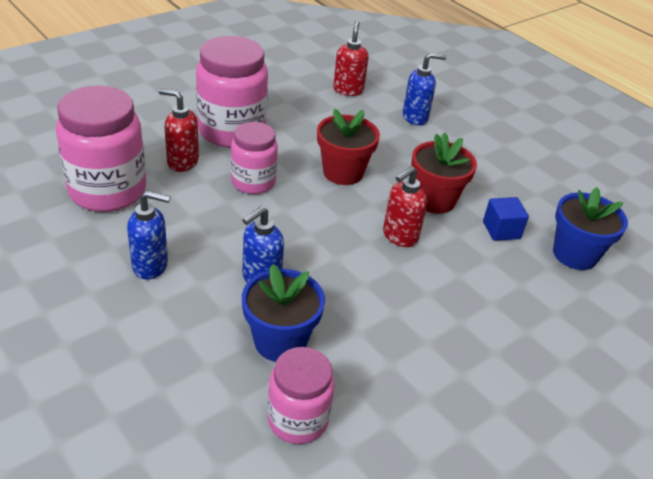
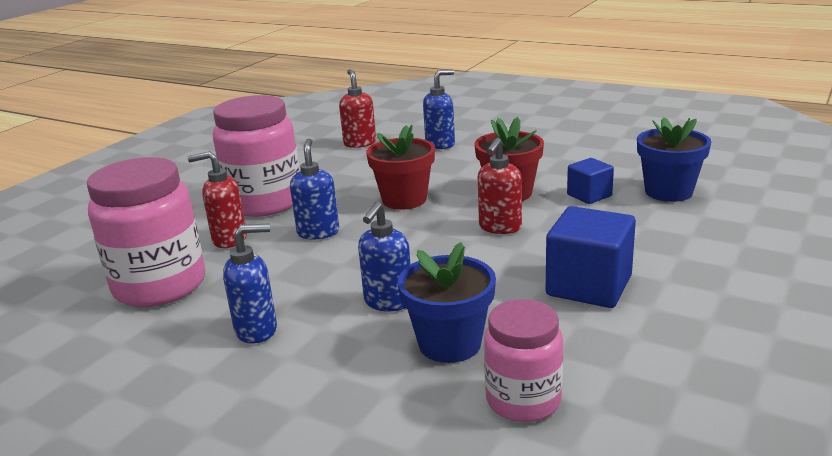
camera: 15 degrees left, 15 degrees down
pink jar [231,122,278,194] -> blue soap dispenser [290,139,339,240]
none -> blue cube [546,206,636,308]

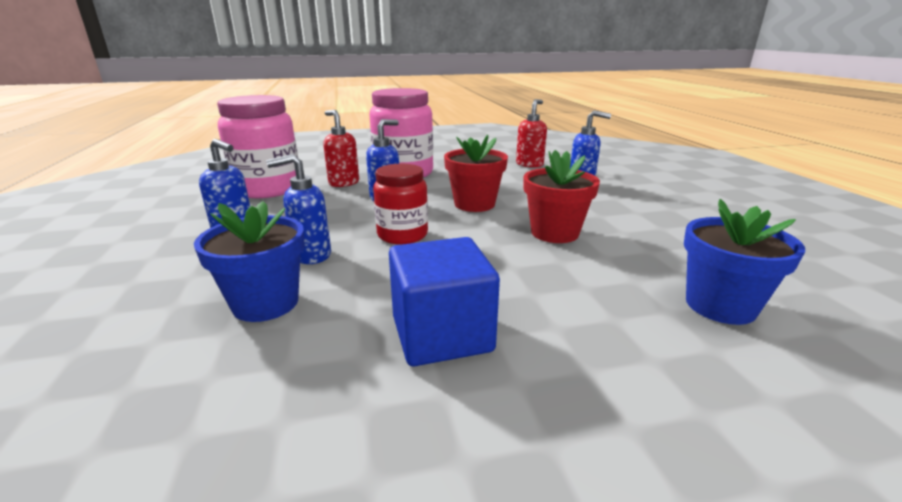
camera: 45 degrees right, 0 degrees up
red soap dispenser [478,138,522,234] -> none
pink jar [484,299,563,422] -> none
blue cube [567,158,614,204] -> none
none -> red jar [373,164,428,245]

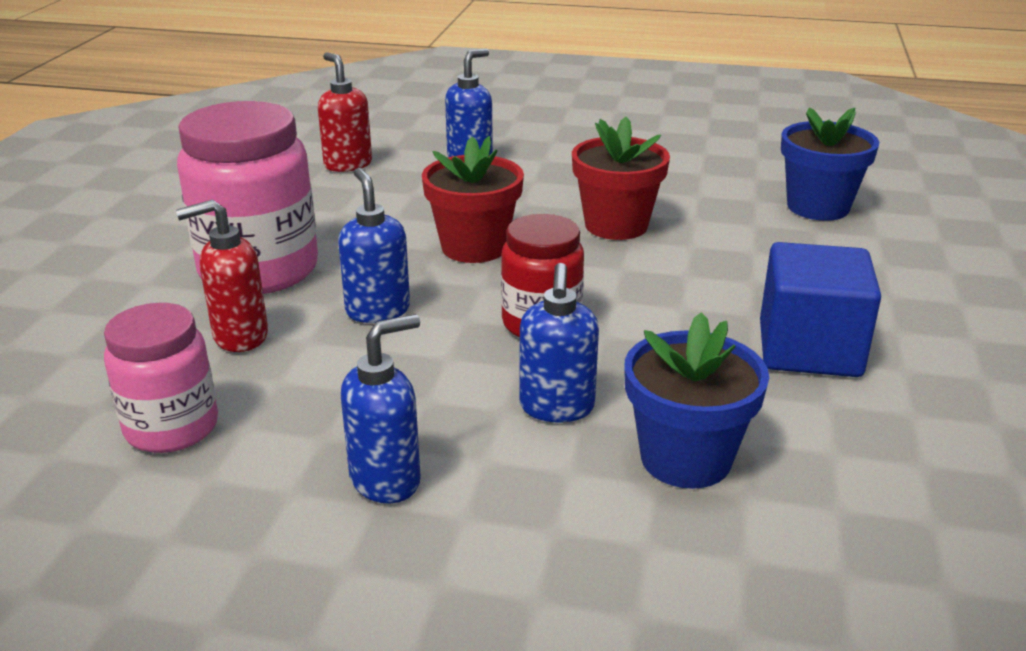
camera: 65 degrees left, 5 degrees up
pink jar [217,95,298,198] -> pink jar [104,303,218,453], size x0.61

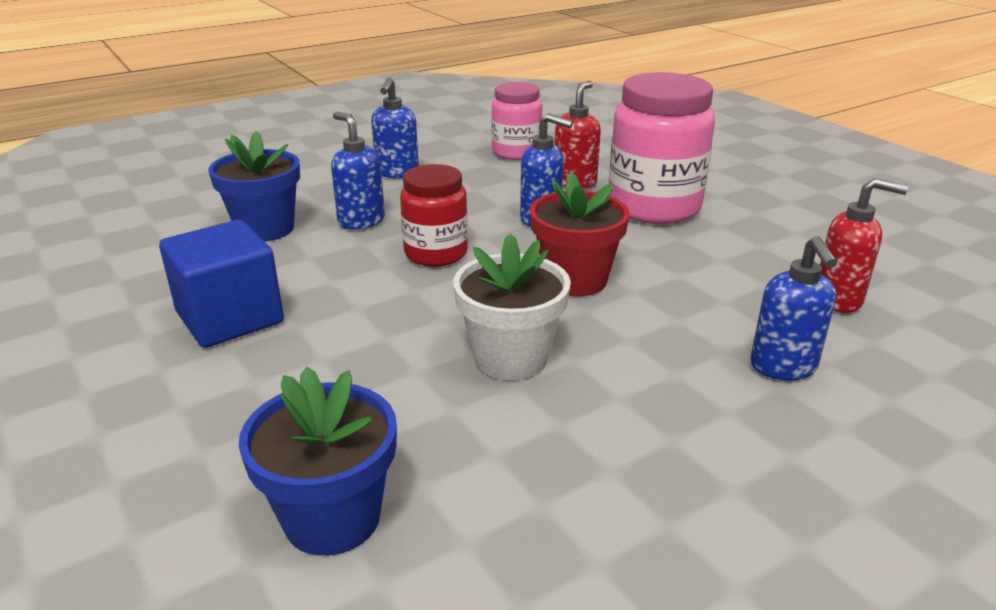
camera: 135 degrees right, 0 degrees up
red flower pot [572,117,670,240] -> white flower pot [453,234,571,380]

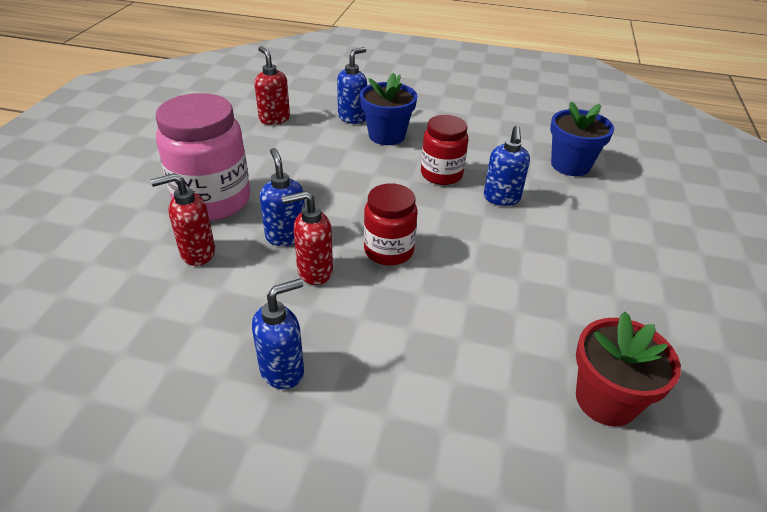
camera: 135 degrees left, 10 degrees up
blue cube [159,220,284,348] -> none
blue flower pot [208,131,300,242] -> blue flower pot moved to [360,73,417,145]
blue soap dispenser [331,112,385,230] -> blue soap dispenser moved to [484,126,530,206]
white flower pot [453,234,571,380] -> red jar [421,115,468,185]
pink jar [491,82,542,160] -> none
red flower pot [530,172,630,296] -> red flower pot moved to [576,312,681,426]
none -> red soap dispenser [282,191,333,285]

